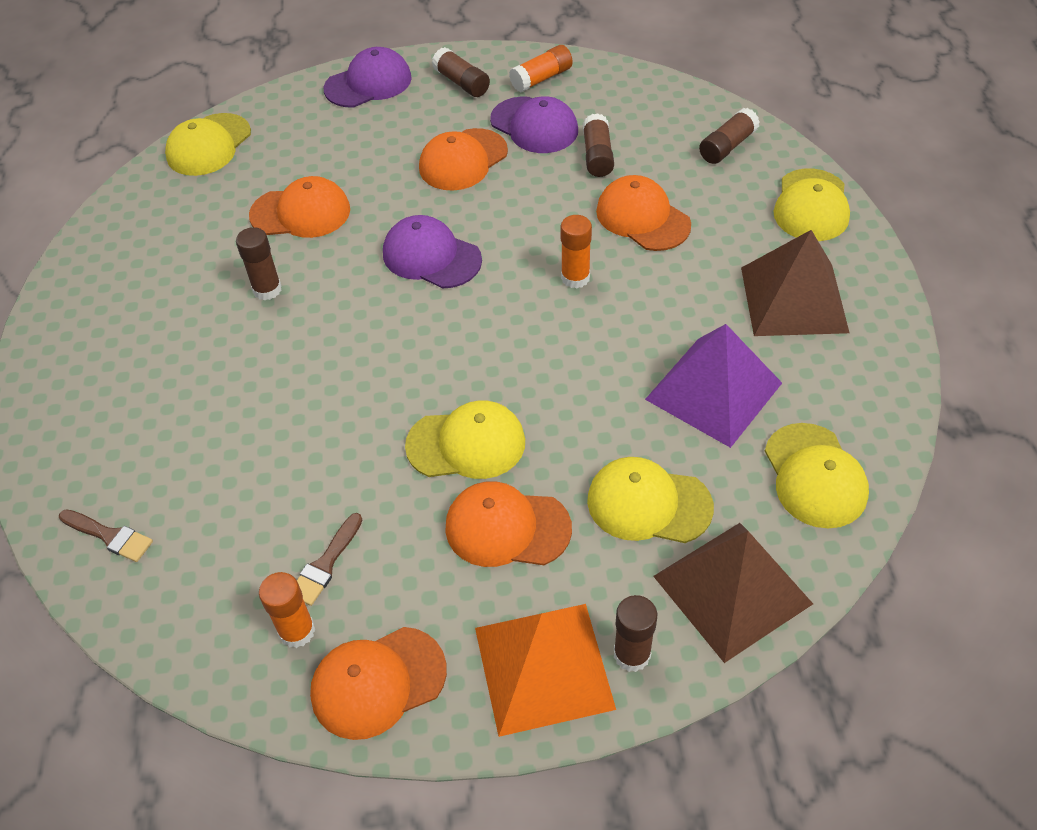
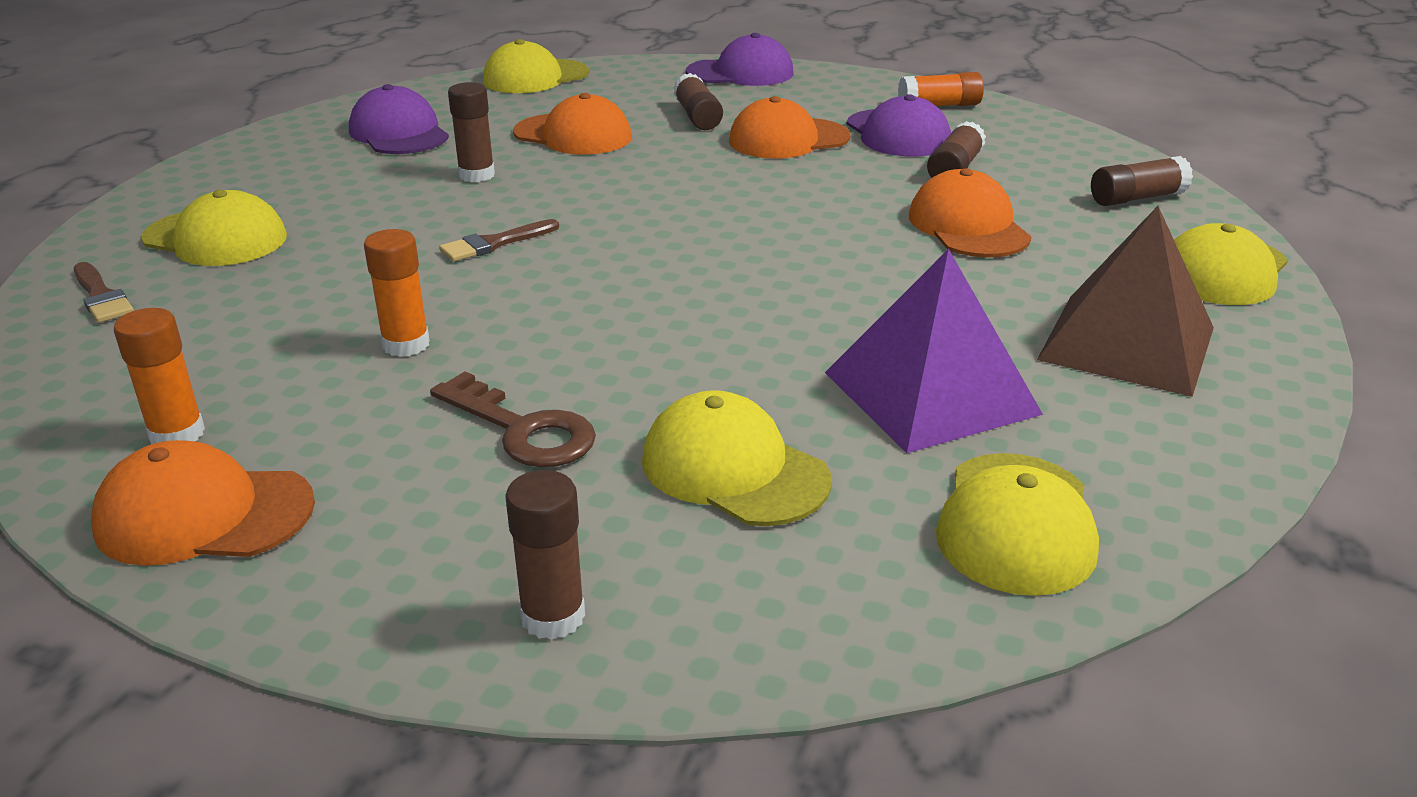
camera: 25 degrees right, 20 degrees down
brown brush [297,513,362,606] -> brown brush moved to [439,219,559,262]
purple cap [383,215,482,289] -> purple cap moved to [349,84,449,154]
yellow cap [405,401,525,479] -> yellow cap moved to [141,190,287,266]
brown glue stick [432,47,490,97] -> brown glue stick moved to [673,73,723,130]
orange cap [445,481,572,567] -> brown key [430,371,596,467]
orange pyramid [475,604,616,737] -> none
orange glue stick [560,215,592,289] -> orange glue stick moved to [364,229,430,357]
brown pyramid [653,523,813,663] -> none

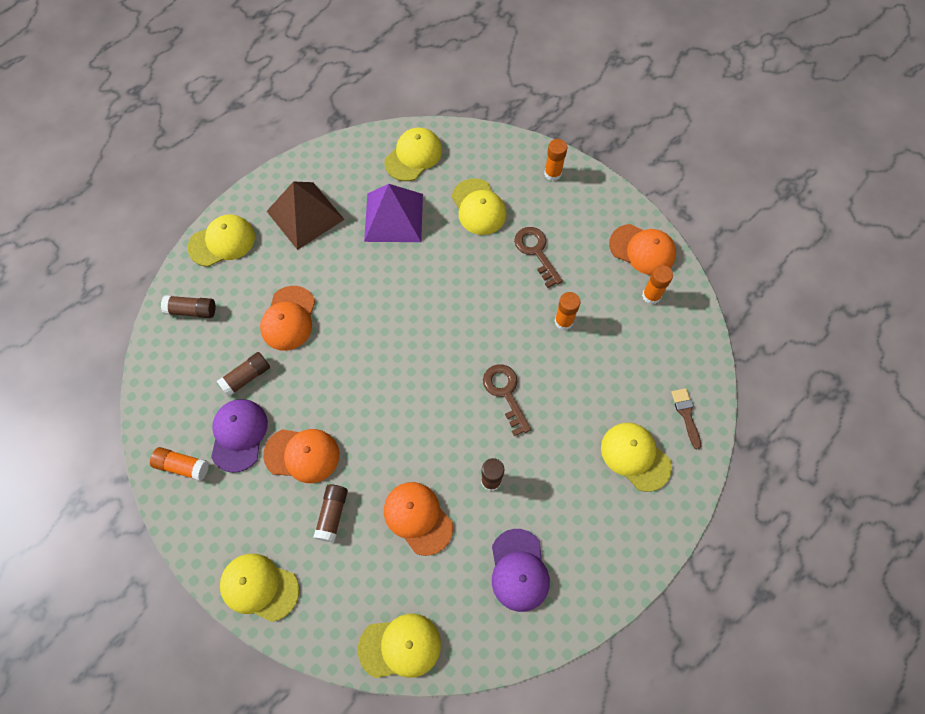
camera: 155 degrees left, 35 degrees up
brown brush [439,219,559,262] -> brown key [483,364,531,436]
brown glue stick [505,470,585,640] -> orange glue stick [544,139,567,181]
purple cap [686,33,794,86] -> yellow cap [220,554,299,622]

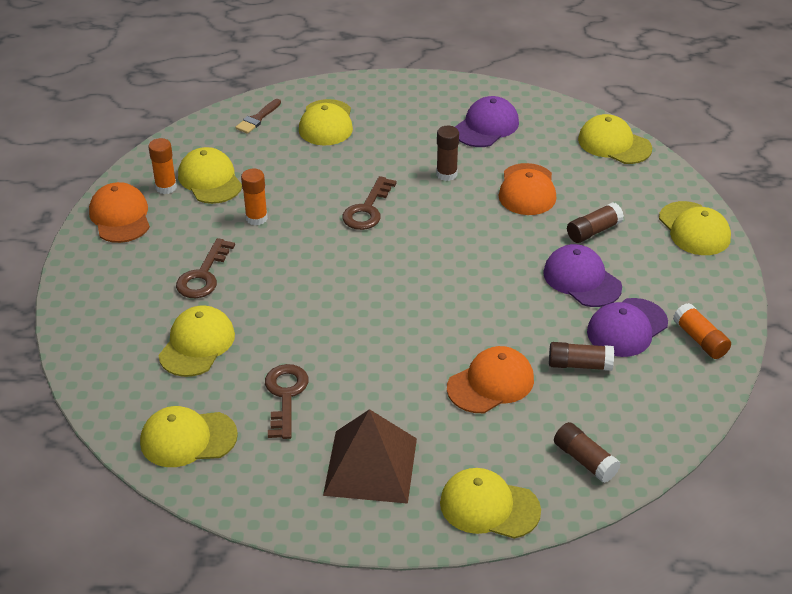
camera: 135 degrees left, 25 degrees down
orange cap [263,429,339,483] -> purple cap [543,244,622,307]
purple pyramid [364,184,423,242] -> brown key [265,364,309,439]
orange glue stick [544,139,567,181] -> none
none -> yellow cap [178,147,242,204]

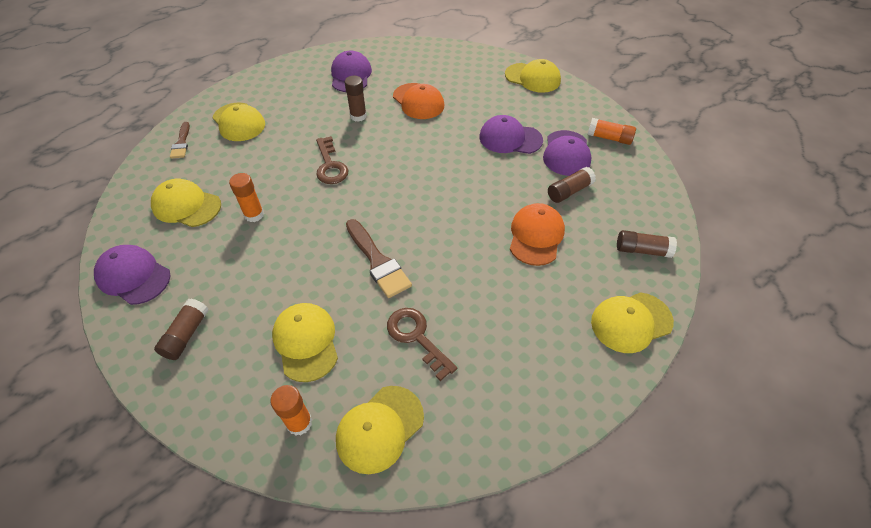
camera: 40 degrees left, 10 degrees up
orange cap [89,182,150,243] -> purple cap [94,245,170,305]
orange glue stick [148,138,177,194] -> orange glue stick moved to [270,385,312,435]
brown key [176,238,235,298] -> none
brown pyramid [323,409,417,504] -> none
brown glue stick [567,202,624,243] -> brown glue stick moved to [154,299,209,360]
yellow cap [578,114,652,164] -> none
none -> brown brush [346,219,412,298]

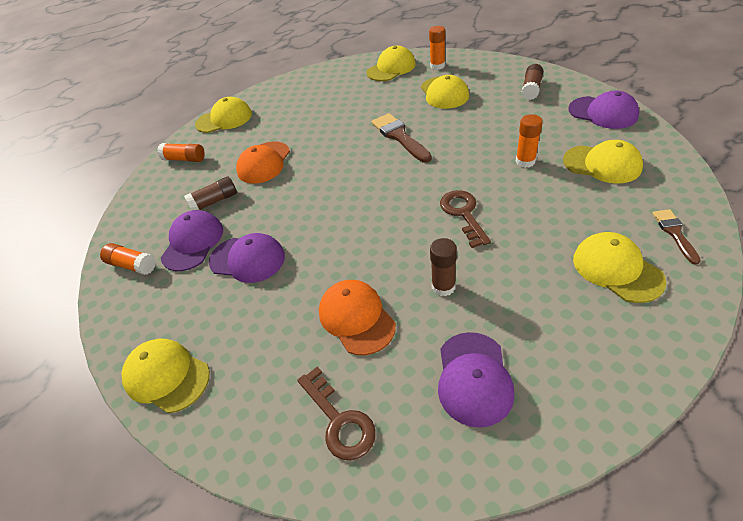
camera: 170 degrees left, 5 degrees down
brown key [387,308,457,381] -> brown key moved to [297,367,376,461]
brown glue stick [617,230,677,258] -> orange glue stick [157,143,205,162]

